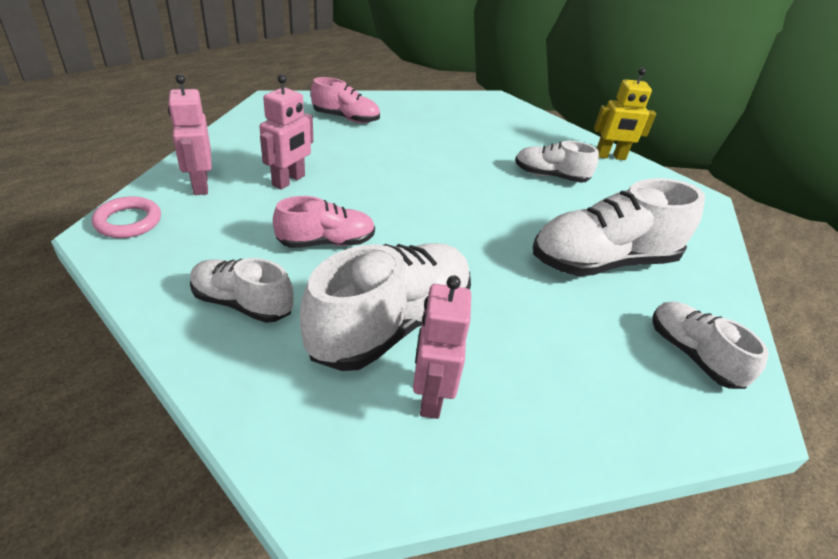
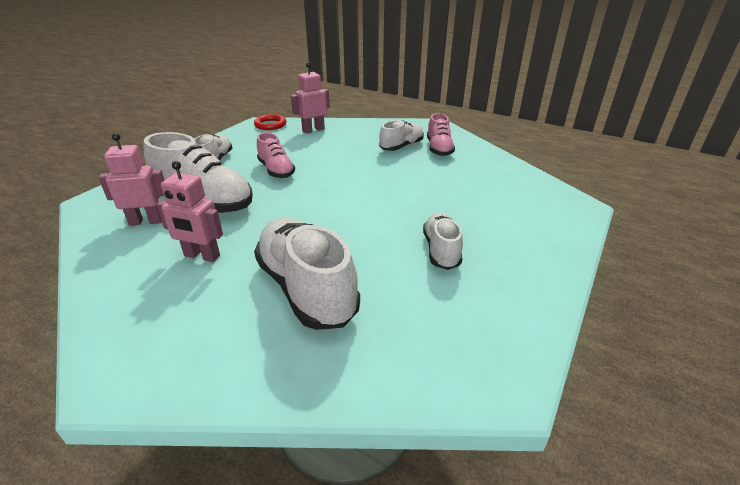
camera: 80 degrees right, 5 degrees down
pink ring [92,196,161,238] -> red ring [254,114,286,130]
pink robot [259,74,313,190] -> pink robot moved to [156,161,223,262]
yellow robot [594,68,656,160] -> none
white shoe [652,301,769,389] -> white shoe moved to [379,120,424,151]

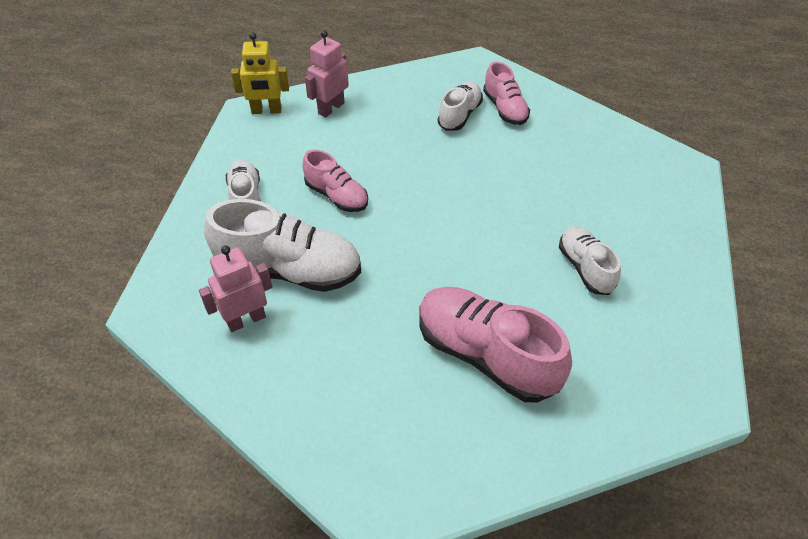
camera: 20 degrees left, 15 degrees up
pink robot [156,161,223,262] -> none
red ring [254,114,286,130] -> yellow robot [231,32,289,114]
white shoe [254,218,360,330] -> pink shoe [419,287,572,403]

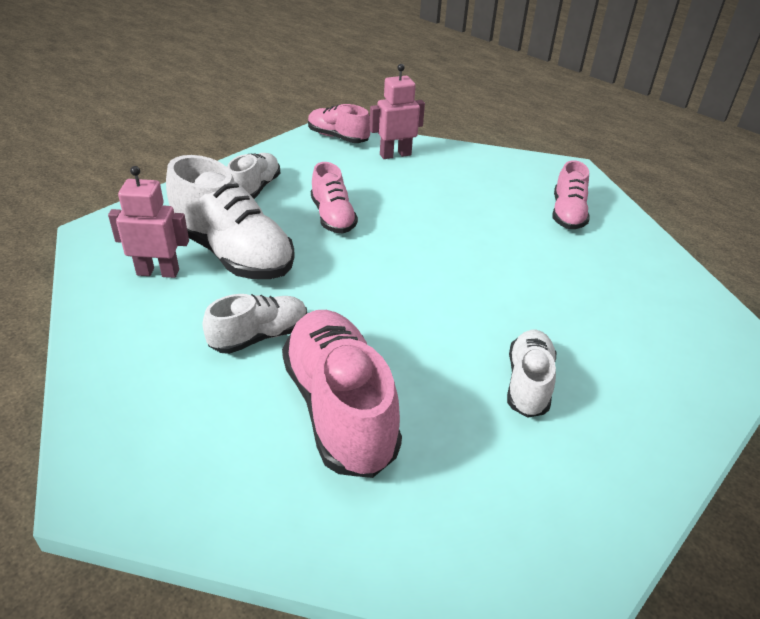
camera: 30 degrees right, 10 degrees down
yellow robot [231,32,289,114] -> pink shoe [308,104,371,143]
white shoe [438,82,483,131] -> white shoe moved to [202,294,307,354]

